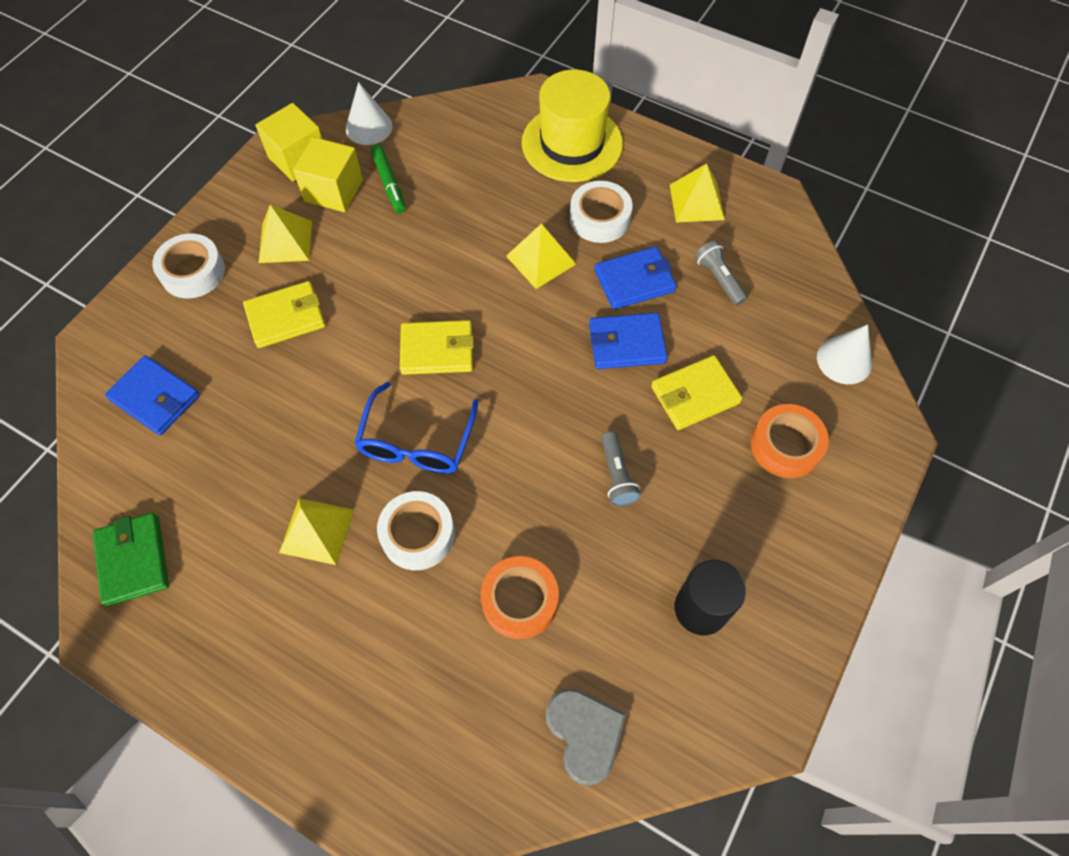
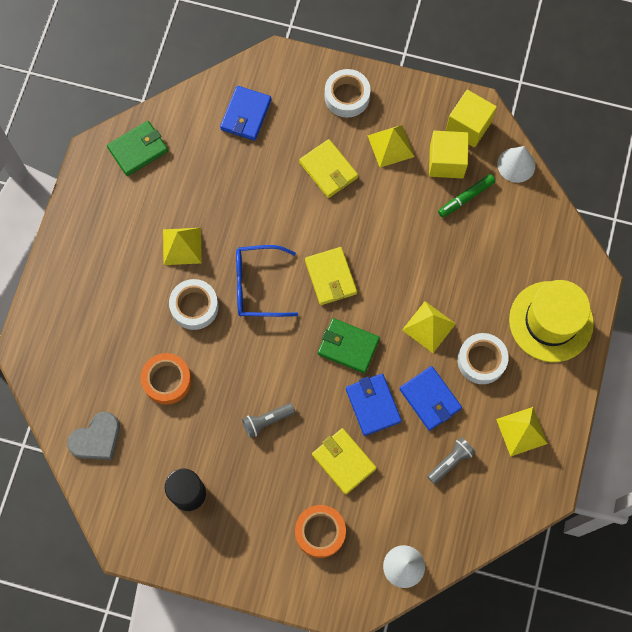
camera: 75 degrees right, 10 degrees up
none -> green wallet [318,318,380,374]

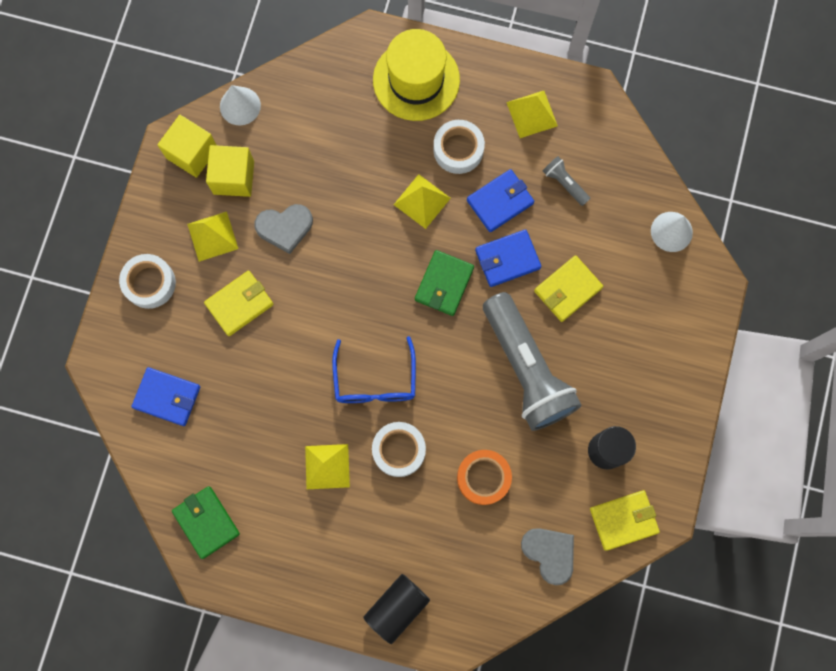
camera: 90 degrees left, 5 degrees up
grey flashlight [242,403,295,438] -> grey flashlight [483,292,581,431], size x2.45
orange tape [295,505,346,558] -> none
yellow wallet [305,247,357,305] -> yellow wallet moved to [590,490,660,551]
green marker [438,174,495,218] -> none
none -> grey heart [254,204,313,254]
none -> black cylinder [363,574,430,644]

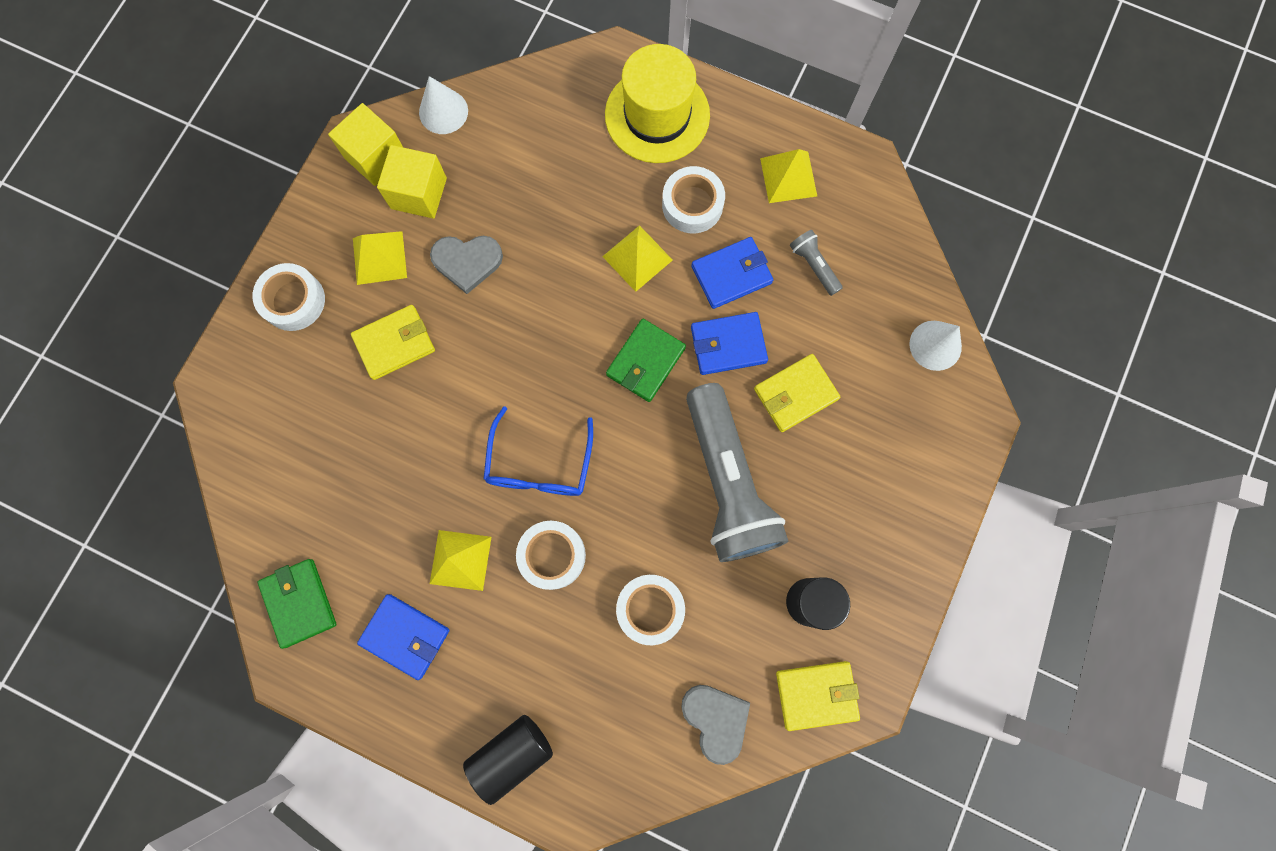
camera: 10 degrees right, 0 degrees up
blue wallet [131,367,200,426] -> blue wallet moved to [357,594,449,680]
orange tape [457,450,512,505] -> white tape [616,575,685,645]

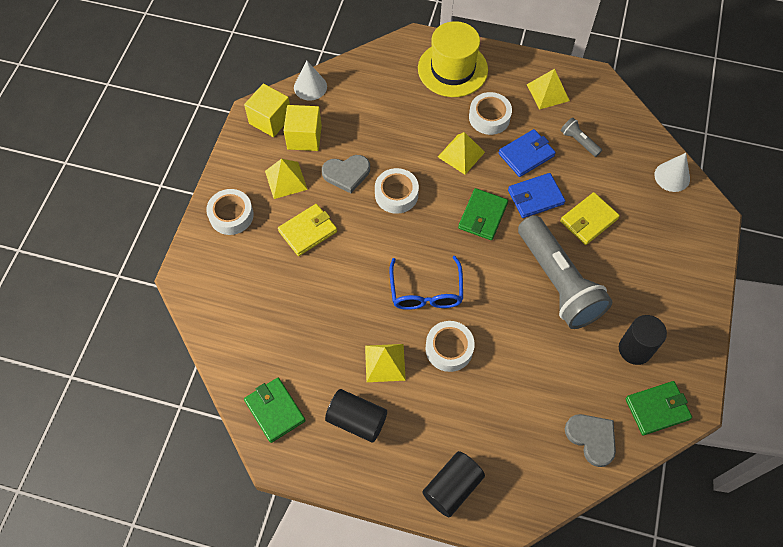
camera: 10 degrees left, 15 degrees down
blue wallet [357,594,449,680] -> black cylinder [325,389,387,443]
white tape [616,575,685,645] -> white tape moved to [375,168,419,214]
yellow wallet [776,661,860,731] -> green wallet [625,381,692,435]

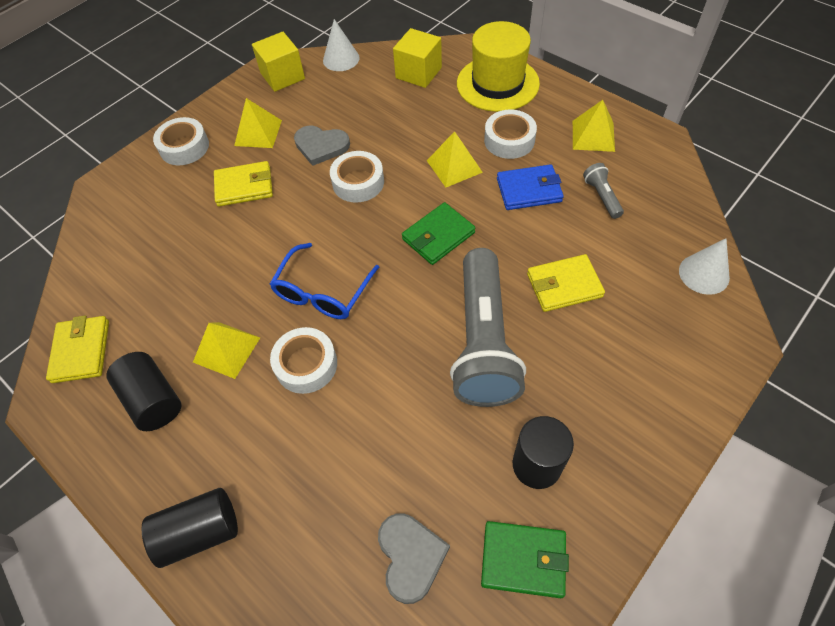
camera: 30 degrees right, 5 degrees down
green wallet [244,378,306,443] -> yellow wallet [46,315,109,383]
yellow cube [284,105,322,151] -> yellow cube moved to [393,28,442,88]
blue wallet [508,173,565,218] -> none

